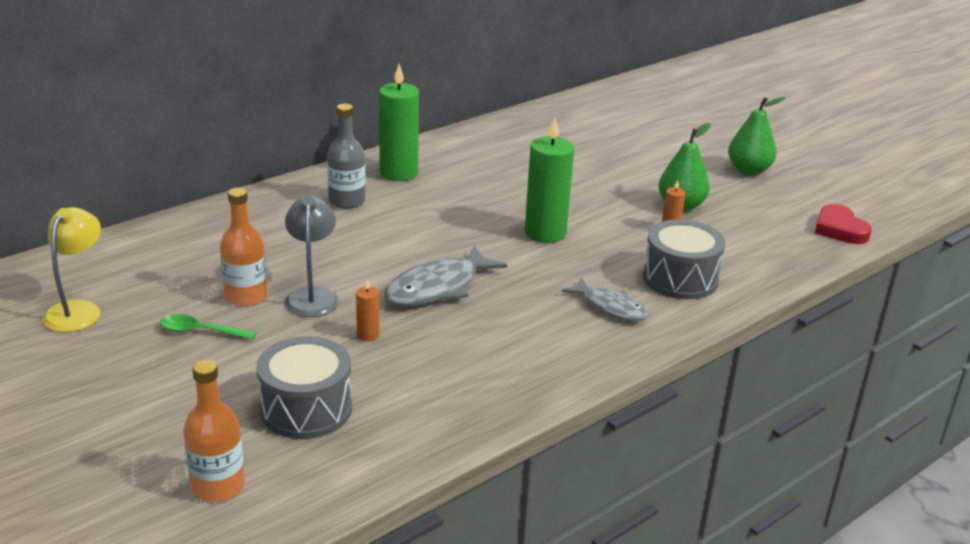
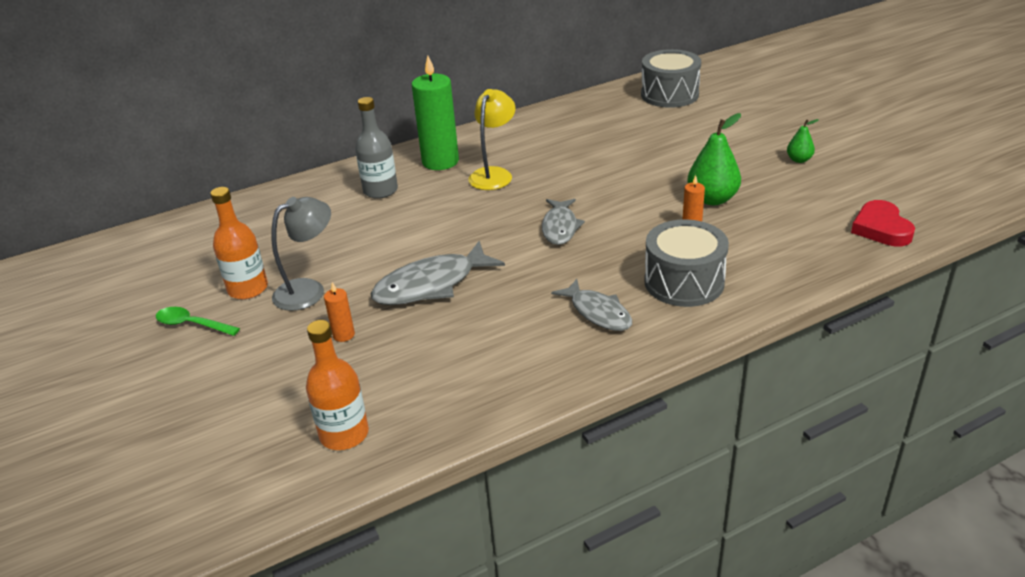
camera: 15 degrees right, 5 degrees up
yellow lamp [42,207,101,332] -> yellow lamp moved to [468,89,515,190]
orange bottle [183,360,245,502] -> orange bottle moved to [306,320,369,450]
grey drum [256,336,352,439] -> grey drum moved to [641,49,701,108]
grey lamp [285,196,339,317] -> grey lamp turned 45 degrees clockwise [271,197,331,311]
green candle [525,117,574,243] -> grey fish [542,199,585,245]
green pear [728,97,785,175] -> green pear [787,119,818,163], size x0.54

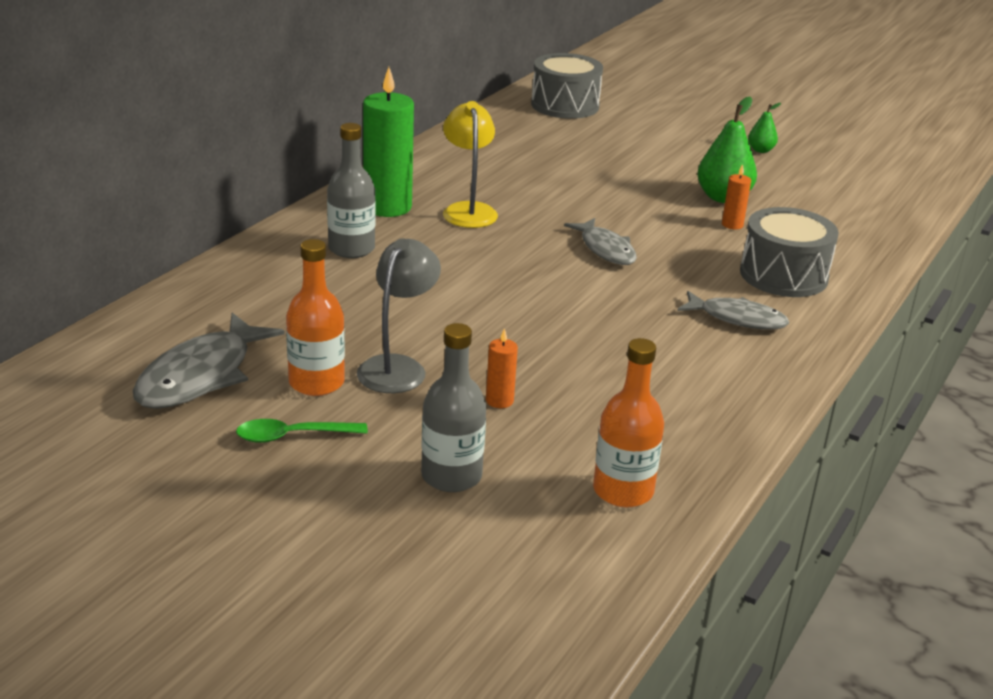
camera: 35 degrees left, 5 degrees down
grey fish [371,241,505,305] -> grey fish moved to [133,313,285,409]
red heart [851,200,915,247] -> none
none -> grey bottle [421,323,486,492]

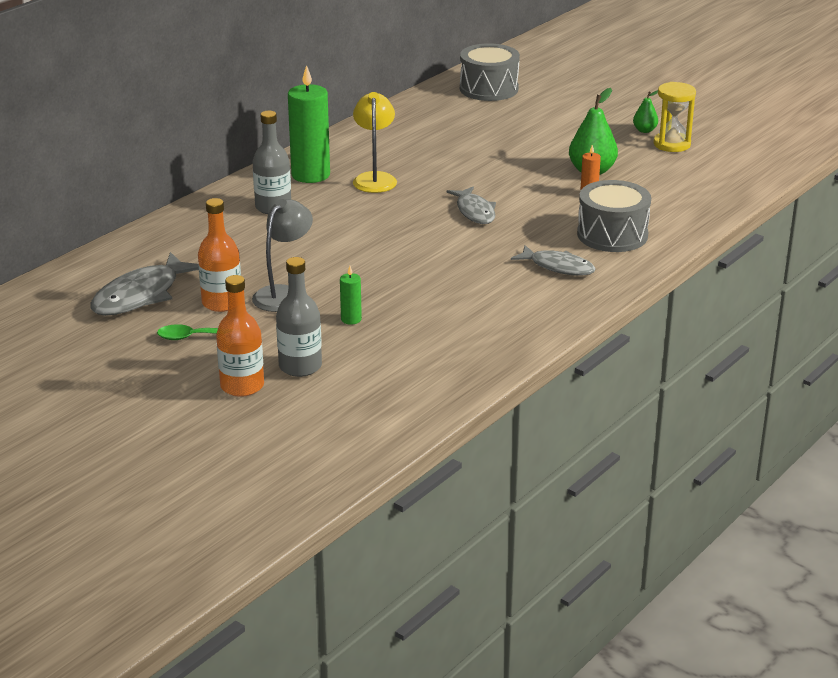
camera: 10 degrees right, 0 degrees up
orange candle [486,328,518,408] -> green candle [340,266,362,324]
orange bottle [593,338,664,507] -> orange bottle moved to [216,275,264,397]
none -> yellow hourglass [653,82,696,152]

